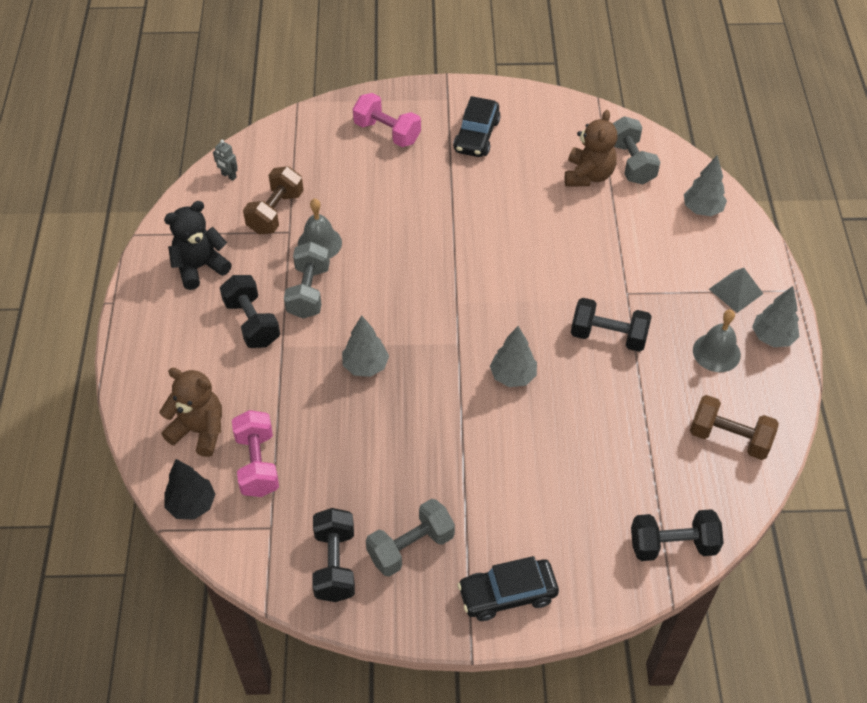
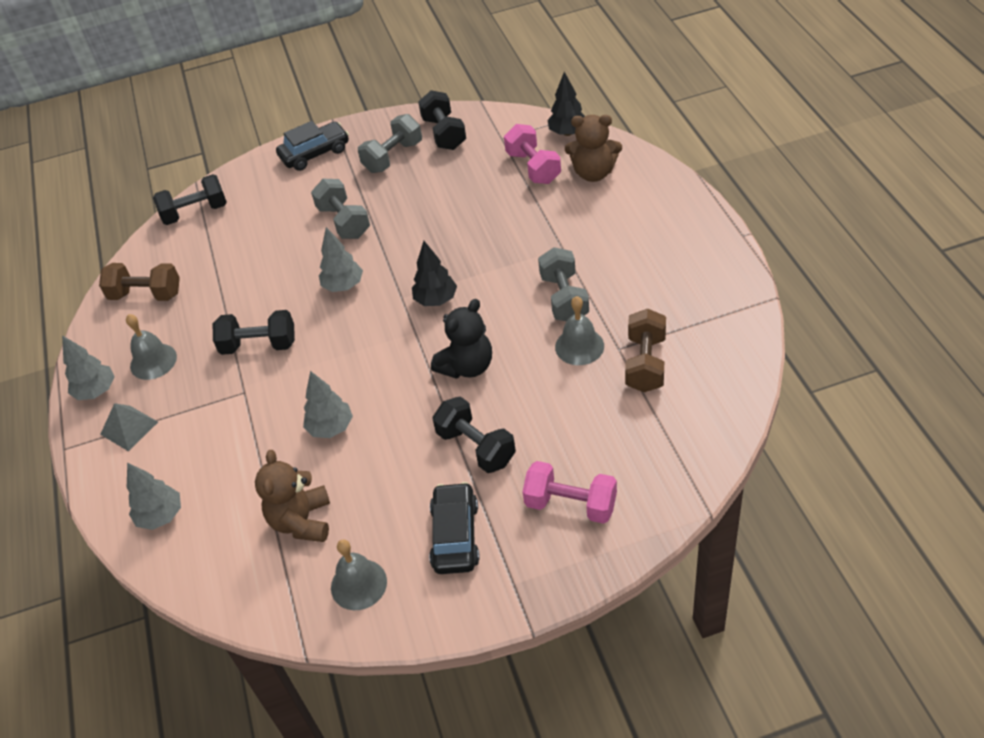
camera: 170 degrees right, 5 degrees down
black teddy bear [164,201,232,290] -> black teddy bear moved to [431,299,492,379]
grey robot [213,140,238,181] -> none
black dumbbell [220,275,280,348] -> black dumbbell moved to [432,396,516,473]
grey tree [342,315,389,377] -> grey tree moved to [303,371,353,438]
grey dumbbell [612,116,660,185] -> grey dumbbell moved to [311,179,370,239]
none -> grey bell [331,539,387,610]
none -> black tree [412,241,457,306]

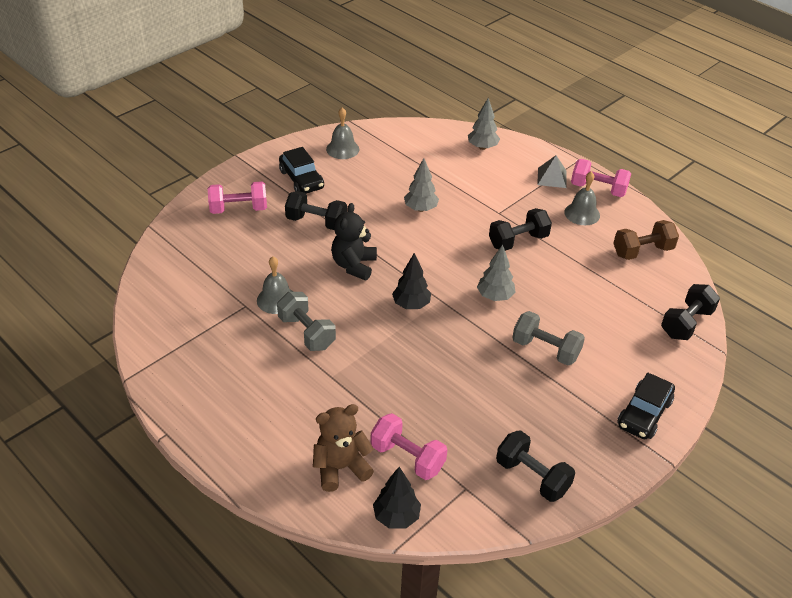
camera: 145 degrees right, 5 degrees down
grey tree [62,335,115,400] -> pink dumbbell [571,159,631,197]
brown teddy bear [255,450,330,542] -> none
grey dumbbell [358,114,422,173] -> none
brown dumbbell [625,309,666,392] -> none

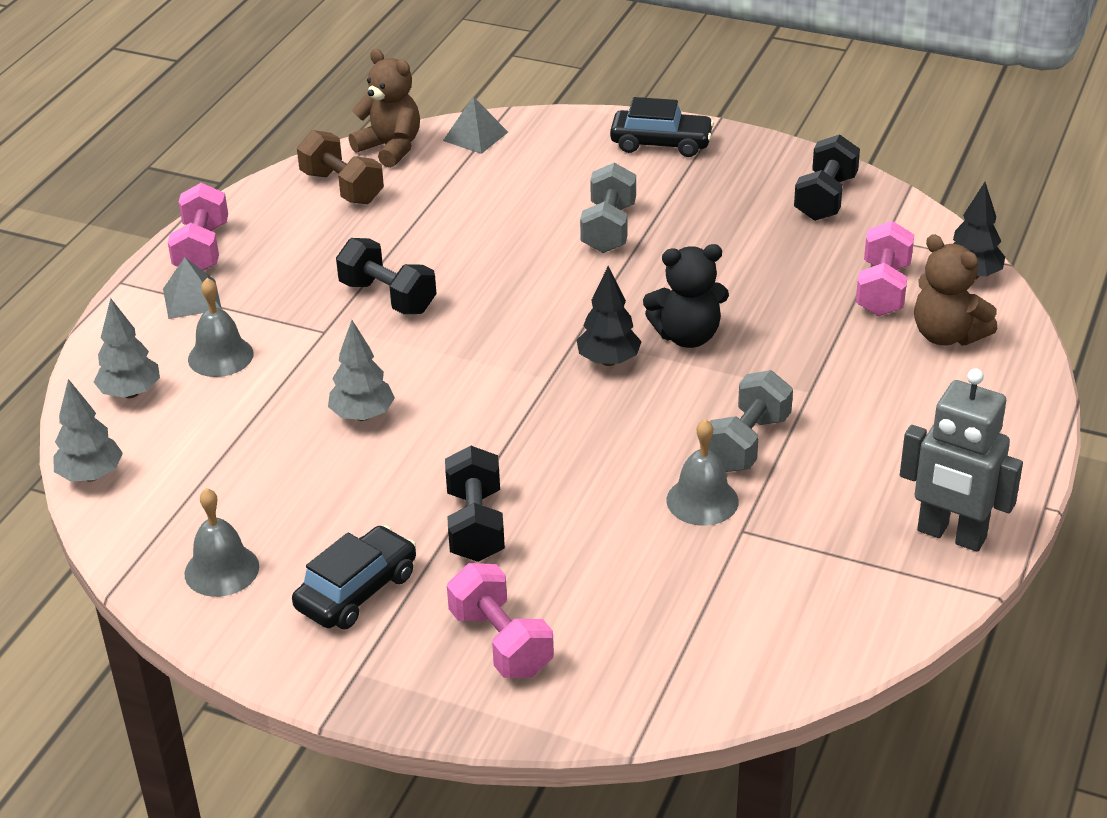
camera: 110 degrees left, 5 degrees down
black teddy bear [331,203,377,280] -> black teddy bear moved to [643,244,729,348]
grey tree [477,245,516,301] -> grey tree moved to [53,379,123,481]
grey bell [564,171,600,225] -> grey bell moved to [188,278,253,377]
black dumbbell [661,284,720,340] -> grey pyramid [443,96,508,154]
none -> brown teddy bear [349,49,420,168]
none -> grey robot [900,368,1023,552]

